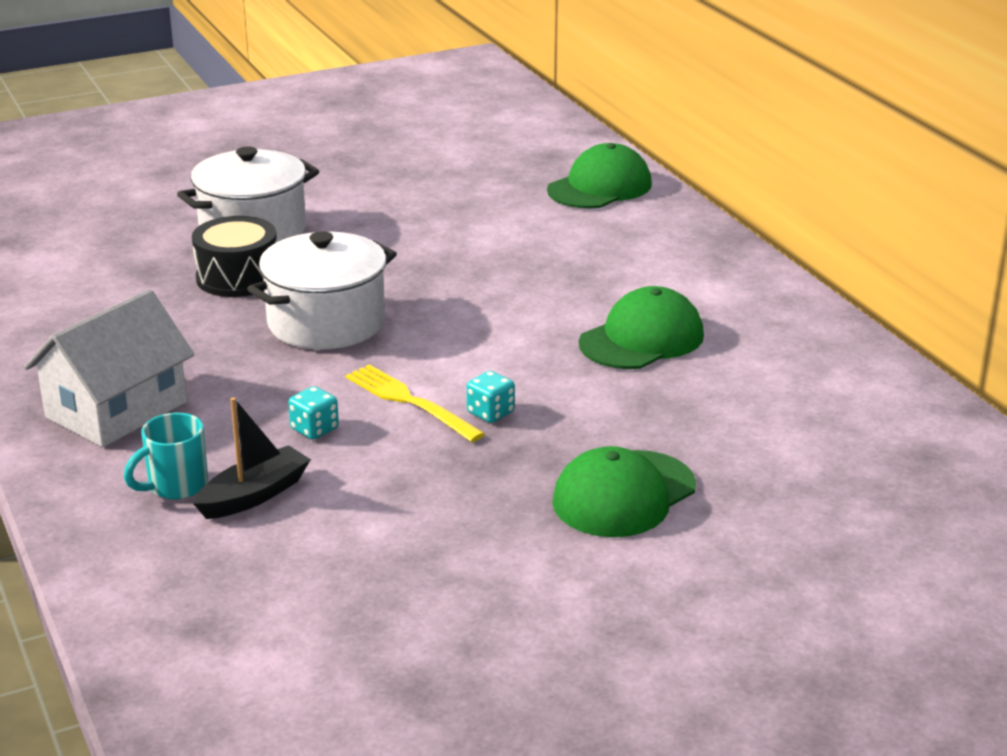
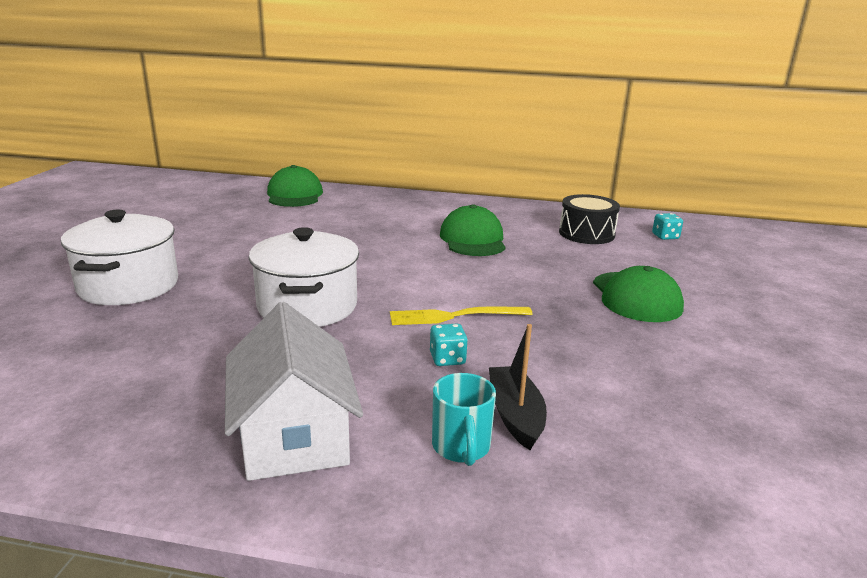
camera: 55 degrees left, 5 degrees down
black drum [192,216,277,297] -> black drum moved to [559,194,620,244]
turquoise dice [467,371,515,423] -> turquoise dice moved to [652,213,683,240]

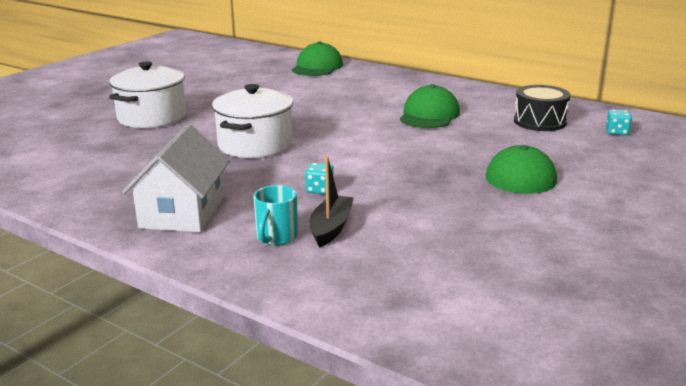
camera: 25 degrees right, 0 degrees up
yellow fork [390,307,533,325] -> none

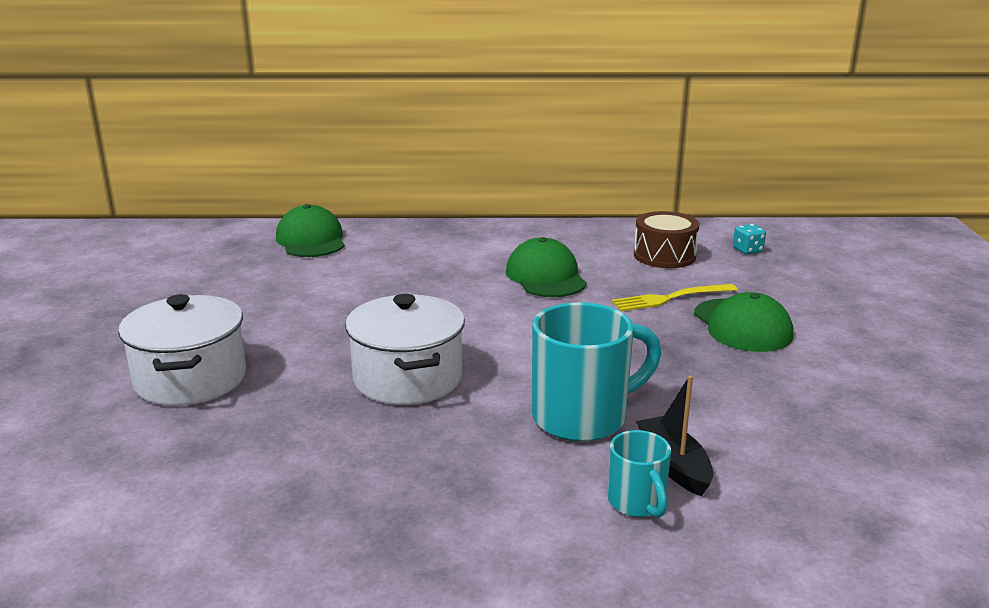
camera: 35 degrees left, 0 degrees up
white house [122,124,230,232] -> none
turquoise dice [305,163,334,194] -> turquoise mug [532,302,661,442]
black drum [514,85,570,131] -> brown drum [634,211,699,268]
none -> yellow fork [611,284,738,311]

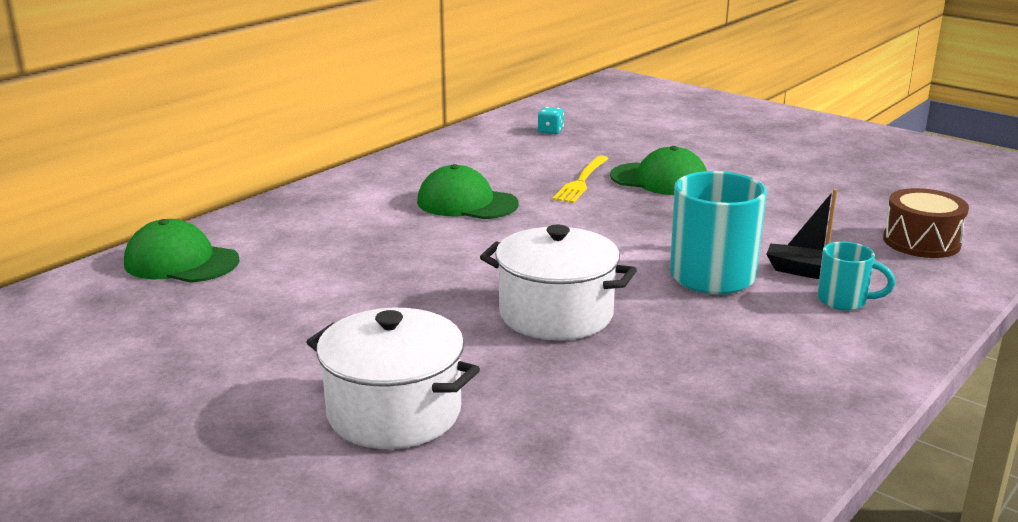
camera: 50 degrees left, 0 degrees up
brown drum [634,211,699,268] -> brown drum moved to [883,188,969,258]

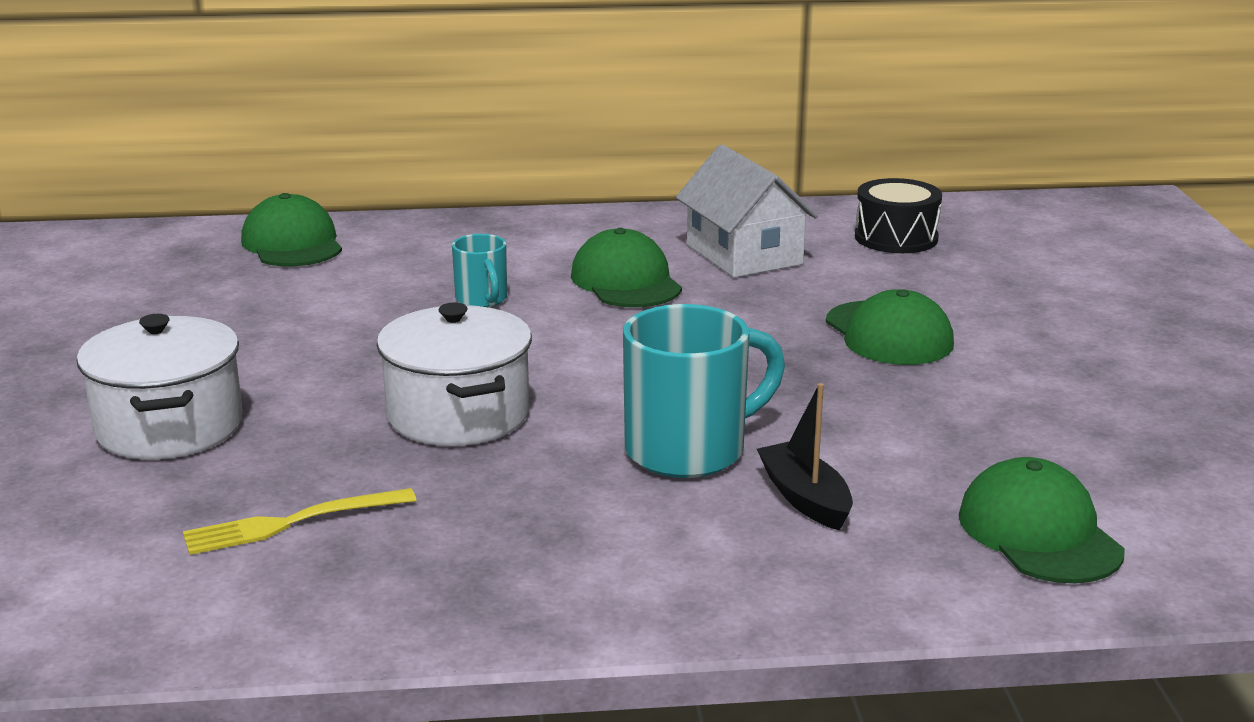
camera: 45 degrees right, 0 degrees up
turquoise dice [538,107,564,134] -> black drum [855,178,942,253]
yellow fork [552,156,609,203] -> yellow fork moved to [183,488,416,555]
turquoise mug [817,241,895,311] -> turquoise mug moved to [452,234,507,307]
brown drum [883,188,969,258] -> green cap [959,457,1125,583]
none -> white house [676,144,818,278]

